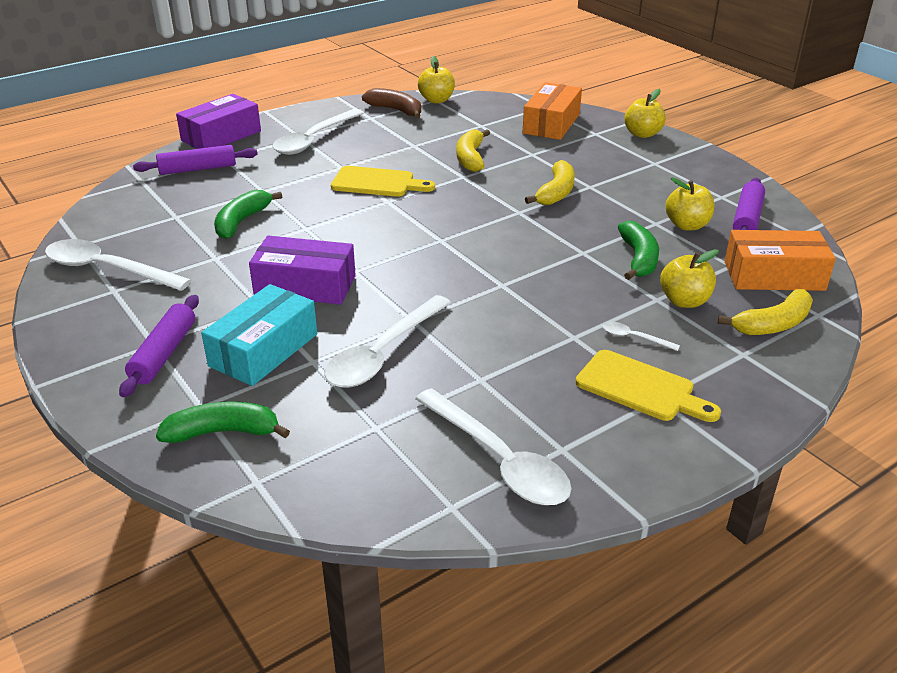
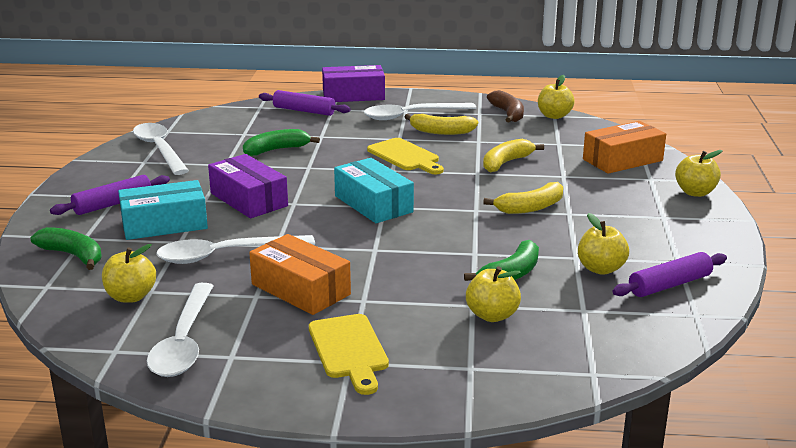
camera: 40 degrees right, 10 degrees down
white spoon [602,322,680,351] -> none
yellow banana [718,289,813,335] -> yellow banana moved to [404,114,478,135]
orange box [725,230,836,291] -> orange box moved to [249,234,351,315]
none -> yellow apple [102,244,156,303]
none -> turquoise box [334,158,414,223]

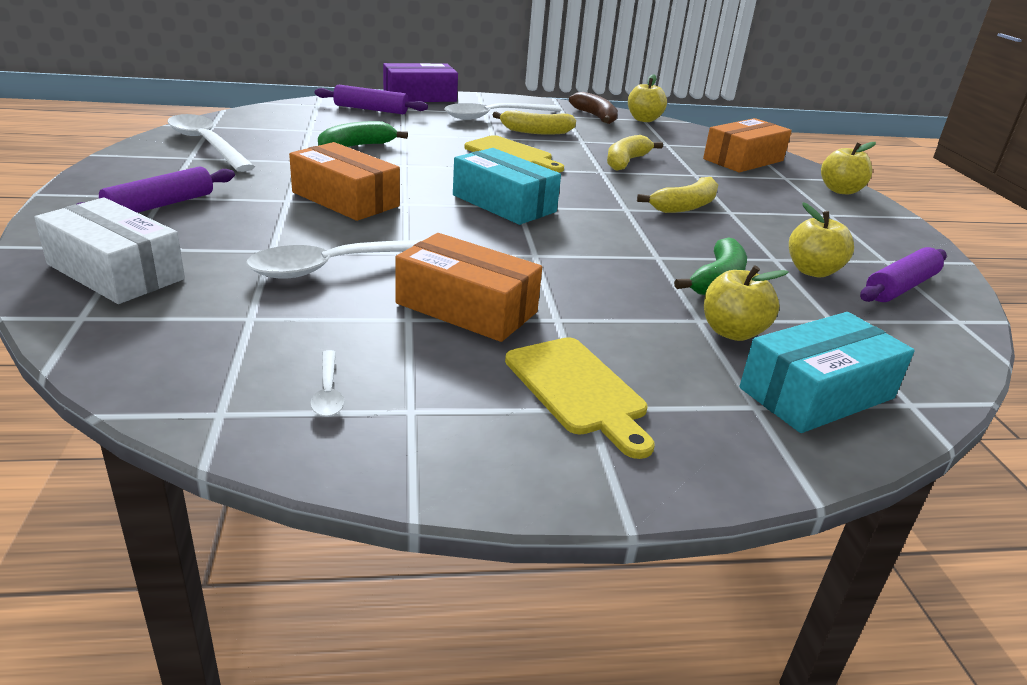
camera: 15 degrees left, 5 degrees up
green banana [31,227,102,270] -> white box [34,197,185,304]
yellow apple [102,244,156,303] -> none
turquoise box [118,180,208,240] -> turquoise box moved to [739,312,915,433]
white spoon [147,283,213,377] -> white spoon [310,350,345,417], size x0.43
purple box [208,154,288,218] -> orange box [289,142,400,221]

